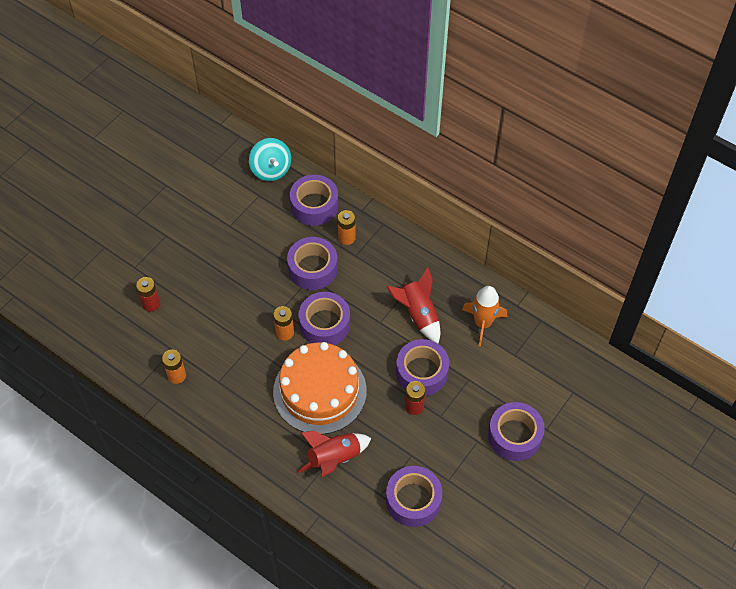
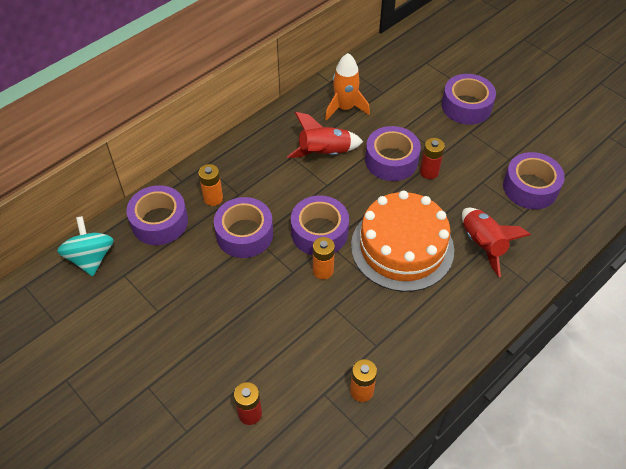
camera: 80 degrees left, 5 degrees down
turquoise spinning top [249,138,291,181] -> turquoise spinning top turned 90 degrees counterclockwise [57,216,114,276]

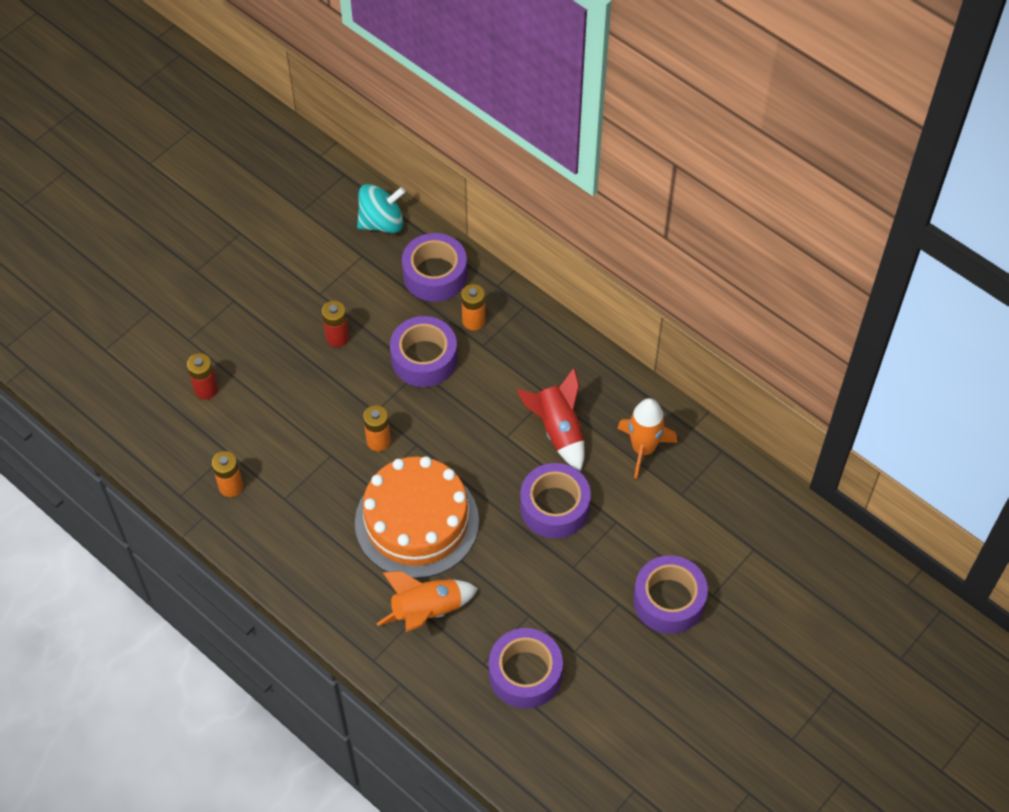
camera: 85 degrees right, 5 degrees up
purple tape [291,195,349,255] -> none
red battery [420,138,445,179] -> red battery moved to [322,301,349,347]
red rocket [462,208,531,277] -> orange rocket [377,571,478,632]

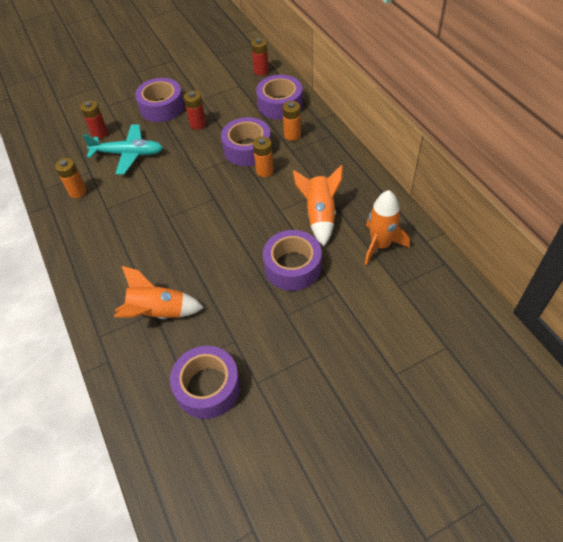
camera: 25 degrees right, 5 degrees down
orange cake [355,456,479,578] -> none
turquoise spinning top [357,184,406,233] -> red battery [251,38,269,76]
orange battery [363,405,391,451] -> orange battery moved to [253,136,274,177]
red rocket [517,368,585,471] -> orange rocket [293,165,343,246]
purple tape [633,555,708,634] -> purple tape moved to [135,78,184,122]
none -> turquoise plane [82,124,163,174]

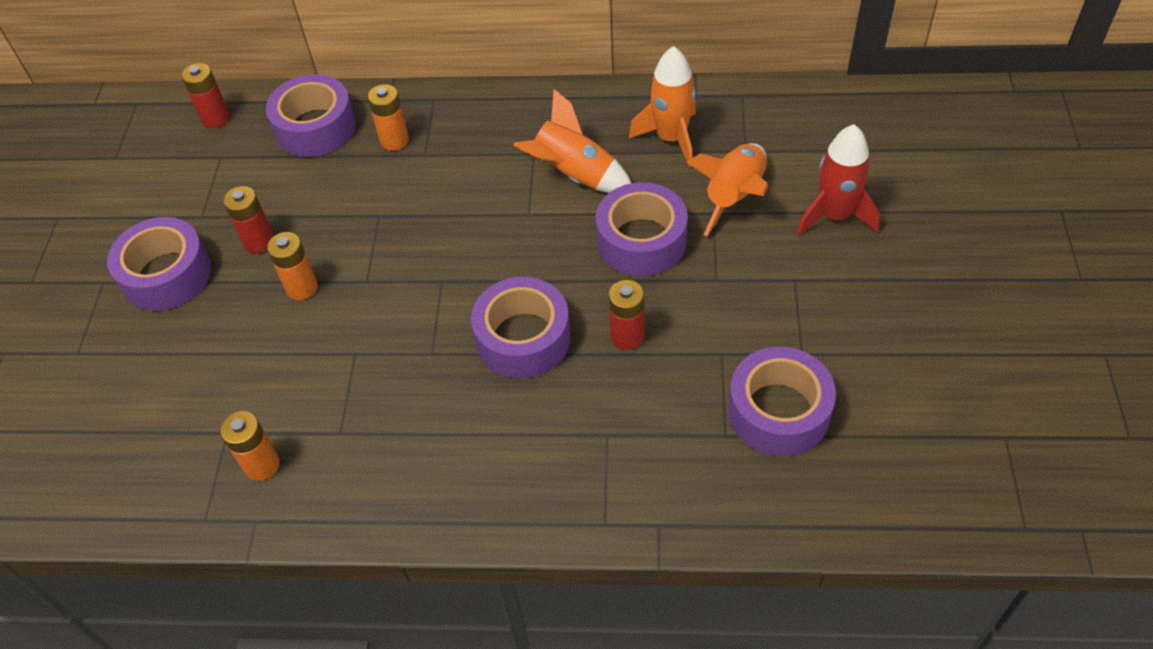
camera: 60 degrees left, 0 degrees up
red battery [80,100,108,139] -> red battery moved to [609,280,644,350]
turquoise plane [82,124,163,174] -> none
orange rocket [114,266,204,319] -> orange rocket moved to [687,143,768,236]
purple tape [221,117,271,166] -> purple tape moved to [471,277,571,378]
orange battery [253,136,274,177] -> orange battery moved to [267,232,318,300]
none -> red rocket [797,124,880,236]

